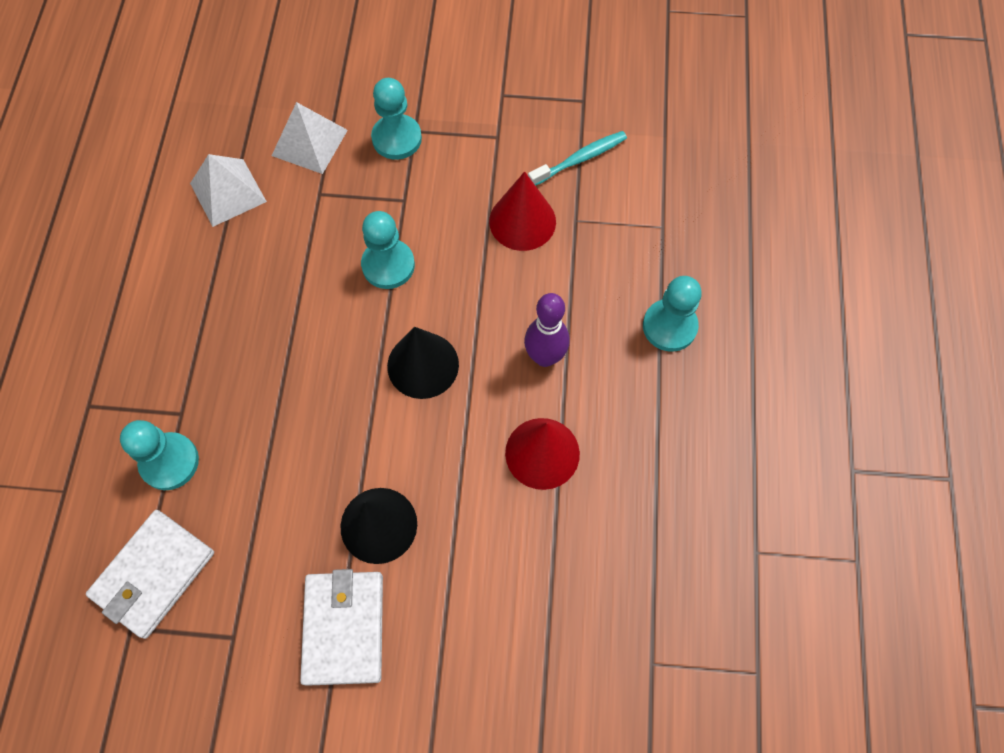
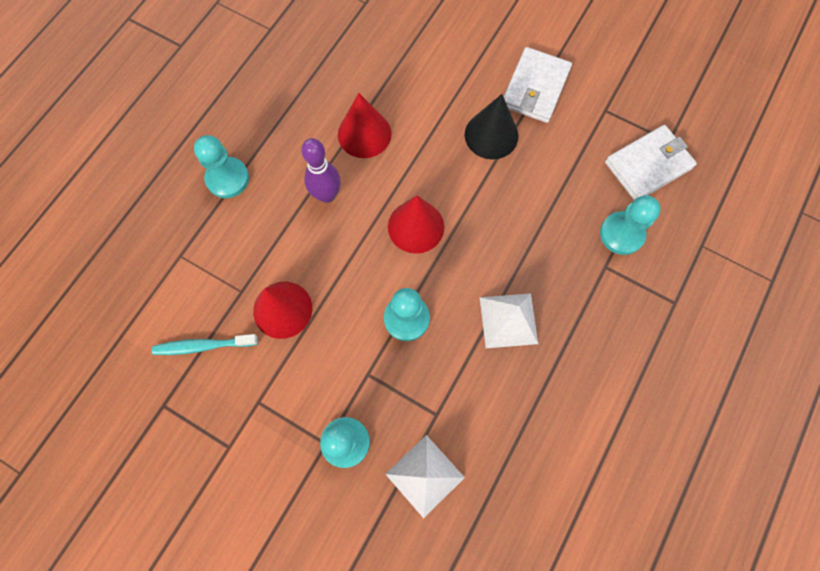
camera: 155 degrees left, 5 degrees up
white pyramid [190,154,267,227] -> white pyramid moved to [480,293,538,348]
black cone [387,327,459,399] -> red cone [388,195,444,254]

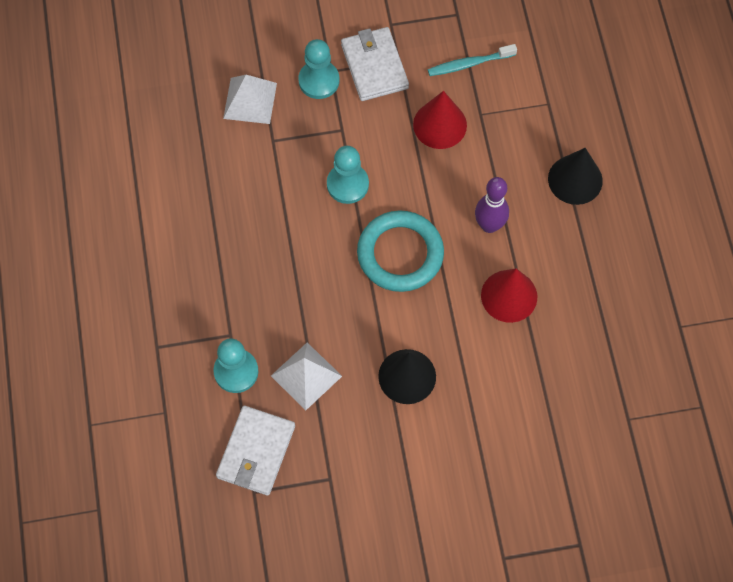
camera: 140 degrees right, 5 degrees down
turquoise toothbrush [152,334,258,355] -> turquoise toothbrush turned 150 degrees counterclockwise [428,44,517,76]
turquoise pawn [194,135,249,198] -> black cone [548,148,603,205]
red cone [388,195,444,254] -> turquoise ring [357,211,444,292]
white pyramid [480,293,538,348] -> white pyramid moved to [271,343,342,410]
white wallet [504,47,572,123] -> white wallet moved to [341,27,409,101]

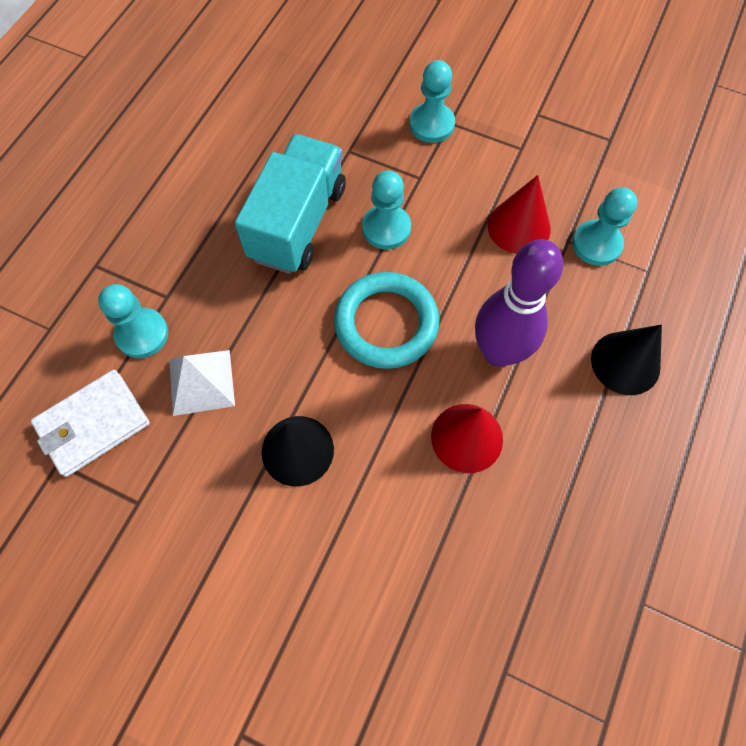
camera: 35 degrees right, 0 degrees up
white pyramid [223,75,277,124] -> none
white wallet [341,27,409,101] -> none
turquoise toothbrush [428,44,517,76] -> none
purple bowling pin [475,177,509,233] -> purple bowling pin [475,239,563,367], size x1.55
none -> turquoise truck [235,134,346,274]
none -> turquoise pawn [572,188,637,266]

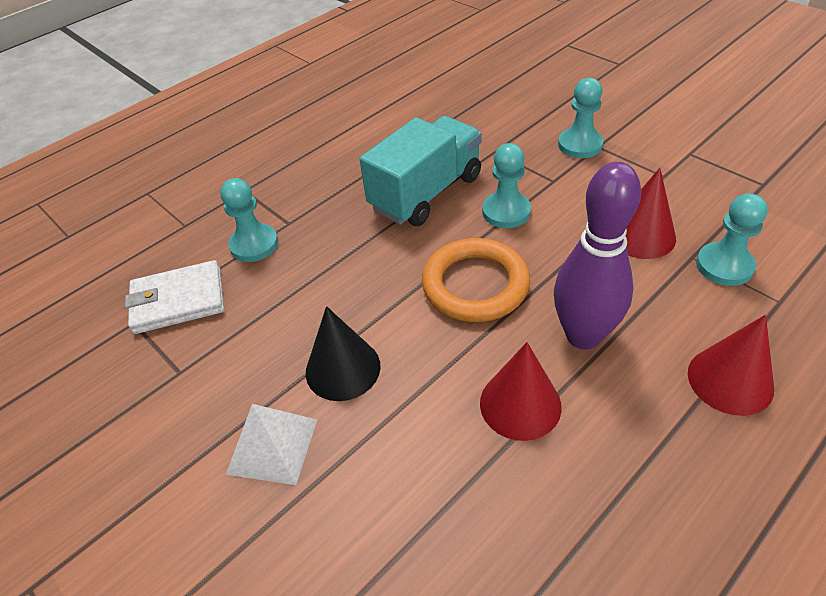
camera: 25 degrees right, 20 degrees down
white pyramid [169,350,235,416] -> white pyramid moved to [226,404,318,485]
turquoise ring [334,272,439,369] -> orange ring [422,238,530,322]
black cone [591,325,662,395] -> red cone [688,315,774,416]

